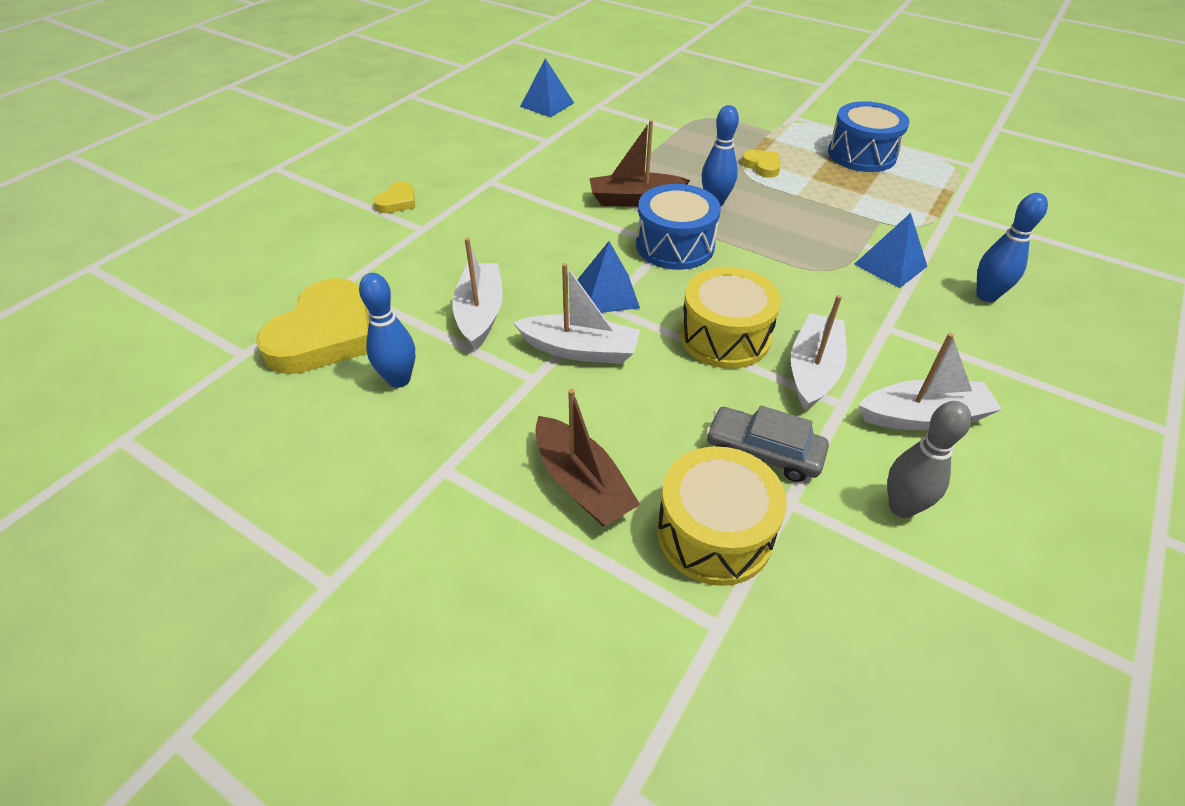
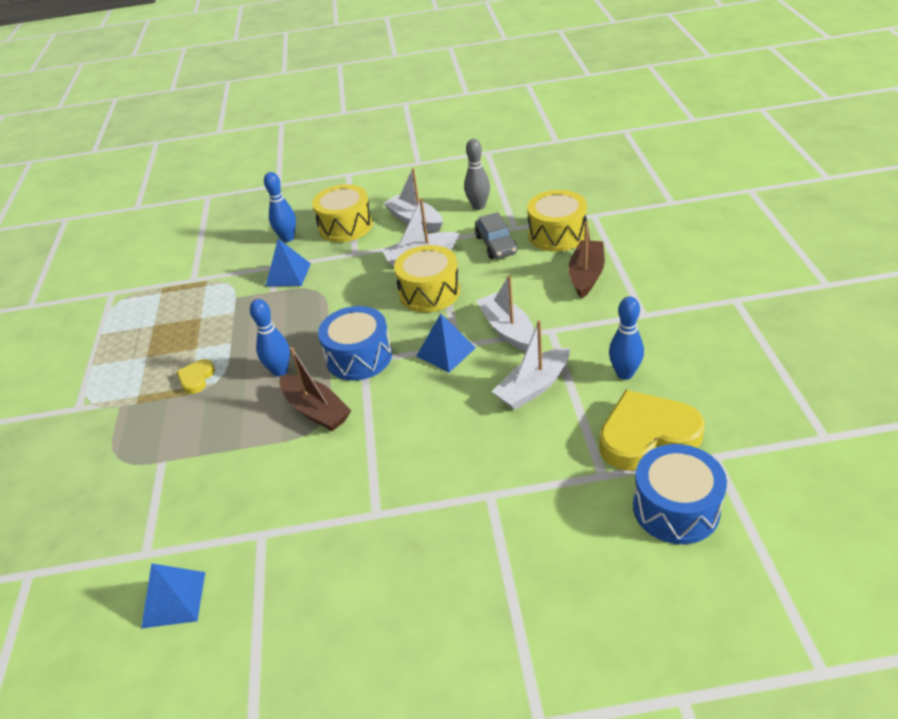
camera: 125 degrees left, 5 degrees down
yellow heart [373,182,415,213] -> none
blue drum [828,101,910,172] -> blue drum moved to [633,444,727,544]
none -> yellow drum [312,184,373,242]

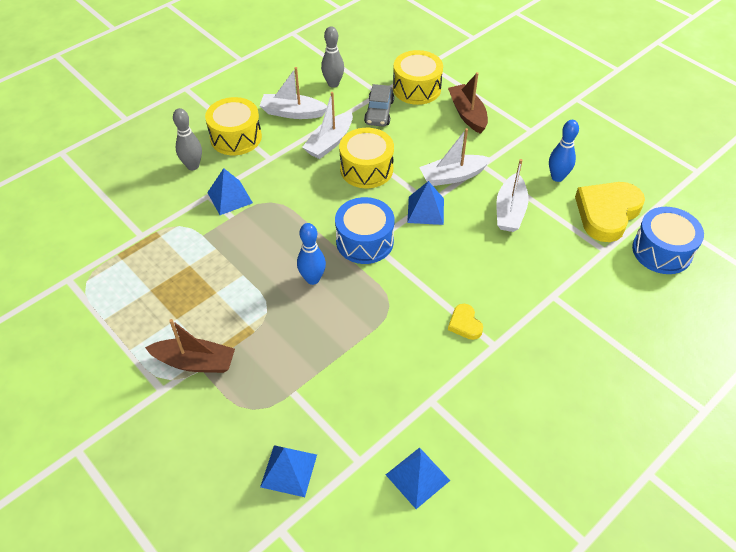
camera: 40 degrees left, 10 degrees up
yellow heart [177,359,215,394] -> yellow heart moved to [448,304,483,340]
blue bowling pin [264,172,296,242] -> grey bowling pin [173,108,202,170]
brown boat [279,347,351,431] -> brown boat moved to [145,319,235,373]
grey car [475,212,518,259] -> grey car turned 60 degrees clockwise [364,84,394,127]
white boat [476,275,534,352] -> white boat turned 45 degrees counterclockwise [419,128,491,186]
none -> blue pyramid [260,445,317,497]

